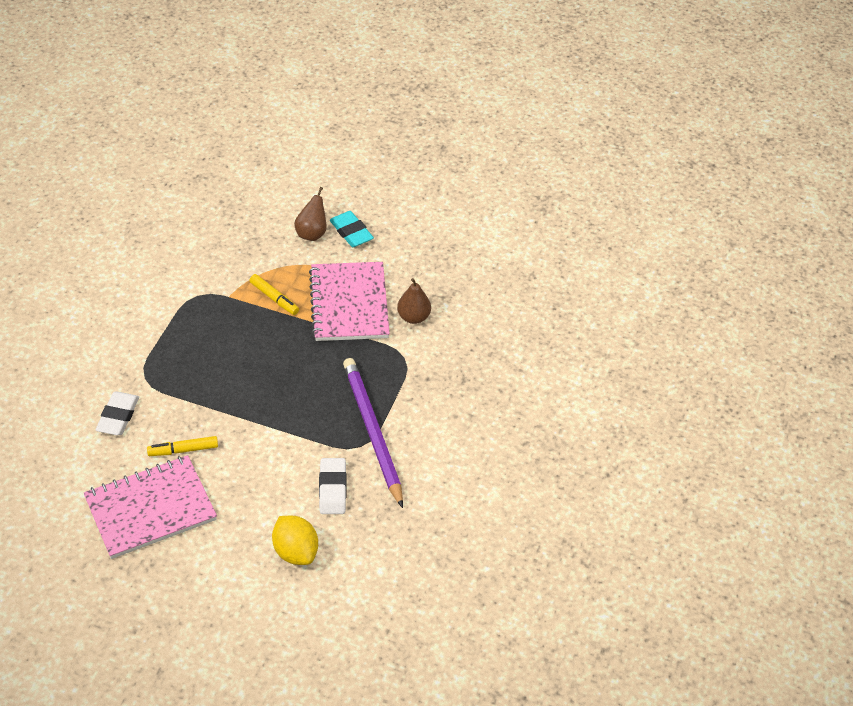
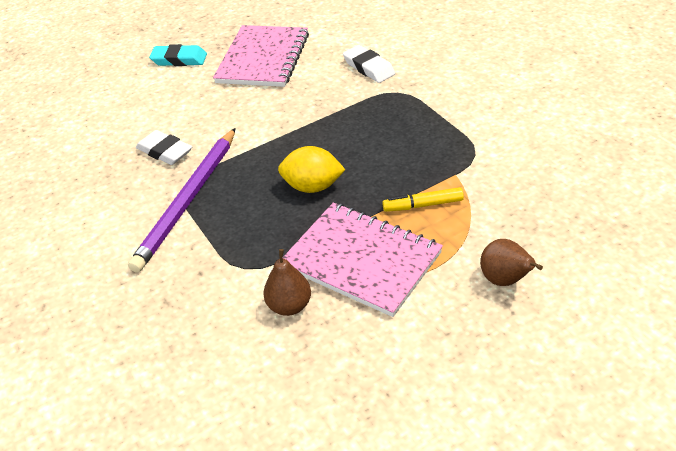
camera: 135 degrees right, 5 degrees down
yellow marker [147,436,218,456] -> none
yellow lemon [272,516,318,565] -> yellow lemon moved to [278,146,345,193]
turquoise eraser [330,211,374,247] -> turquoise eraser moved to [149,44,207,66]
purple pencil [343,358,403,508] -> purple pencil turned 90 degrees clockwise [128,128,236,272]

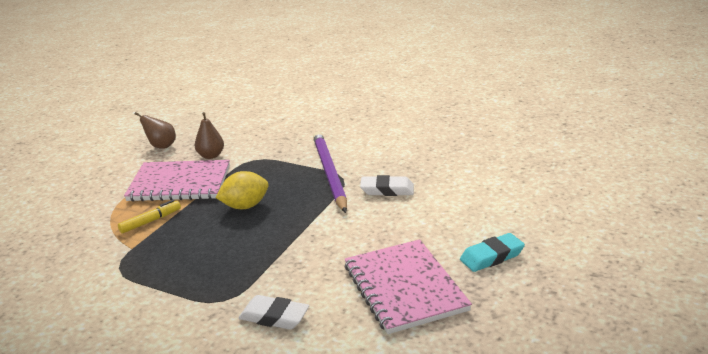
camera: 145 degrees right, 15 degrees down
brown pear [480,239,543,286] -> brown pear moved to [134,112,176,149]

